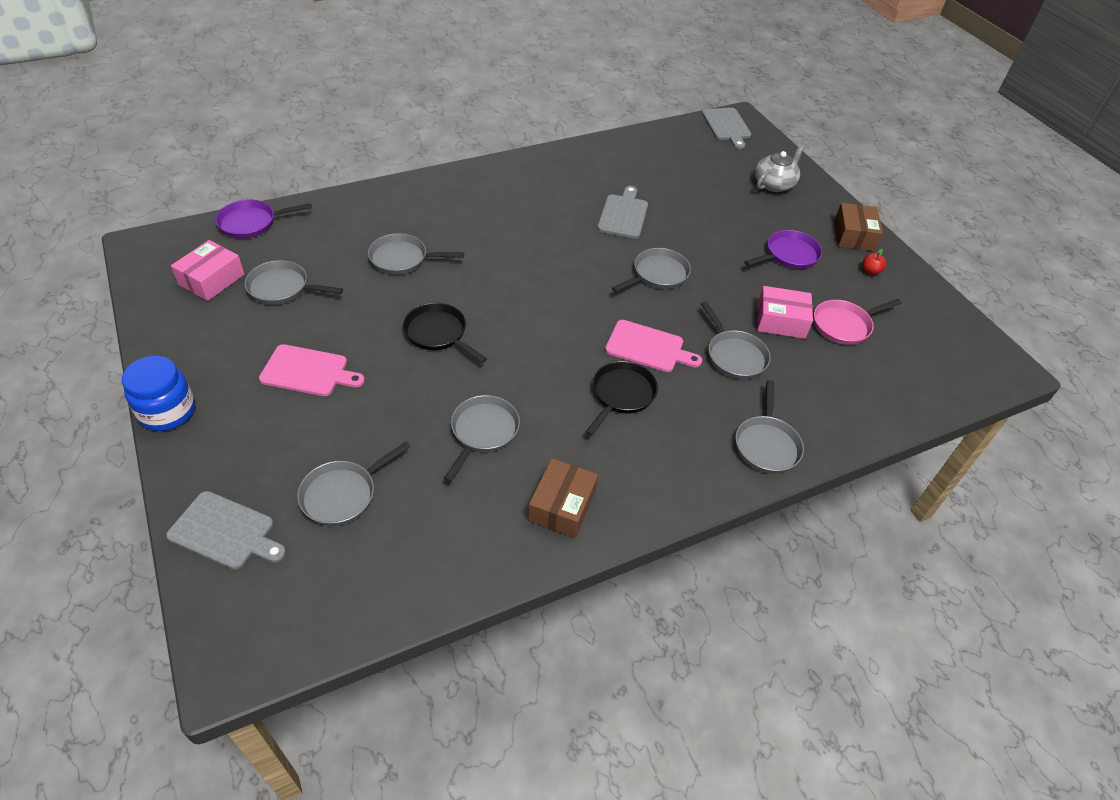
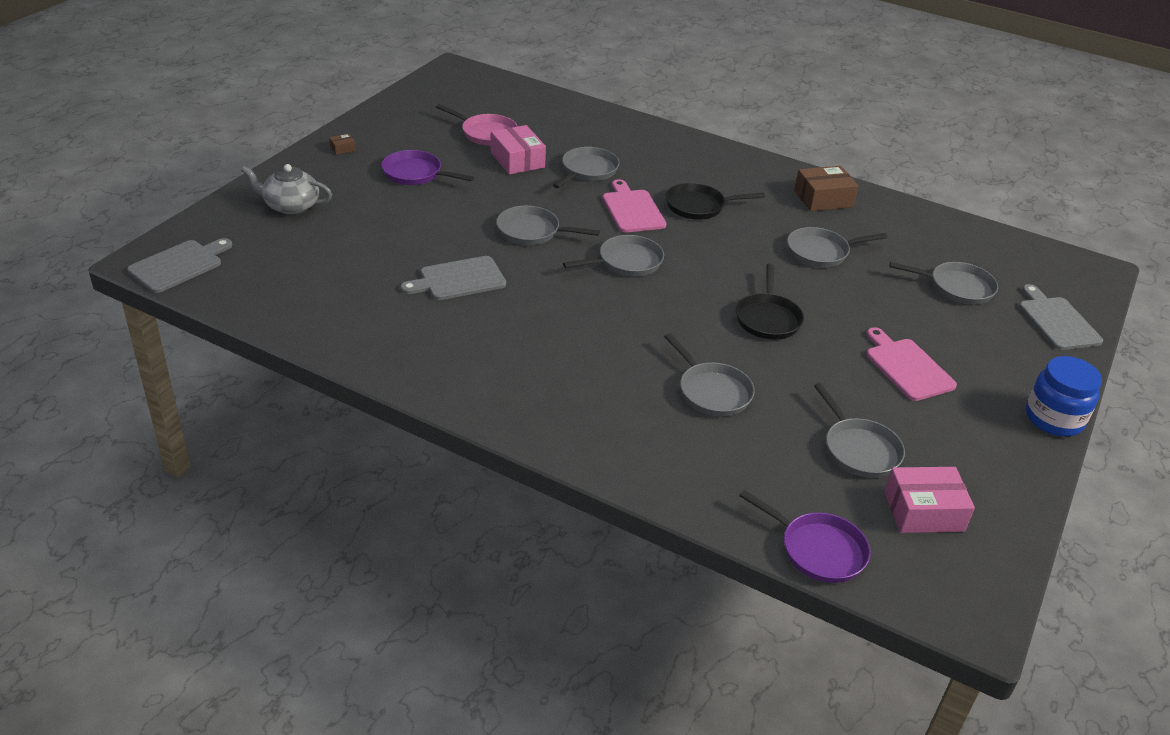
camera: 125 degrees left, 10 degrees down
grey pan [735,380,804,474] -> grey pan moved to [563,235,664,277]
brown box [834,203,883,251] -> brown box [329,134,356,155], size x0.44
red apple [863,249,886,275] -> none

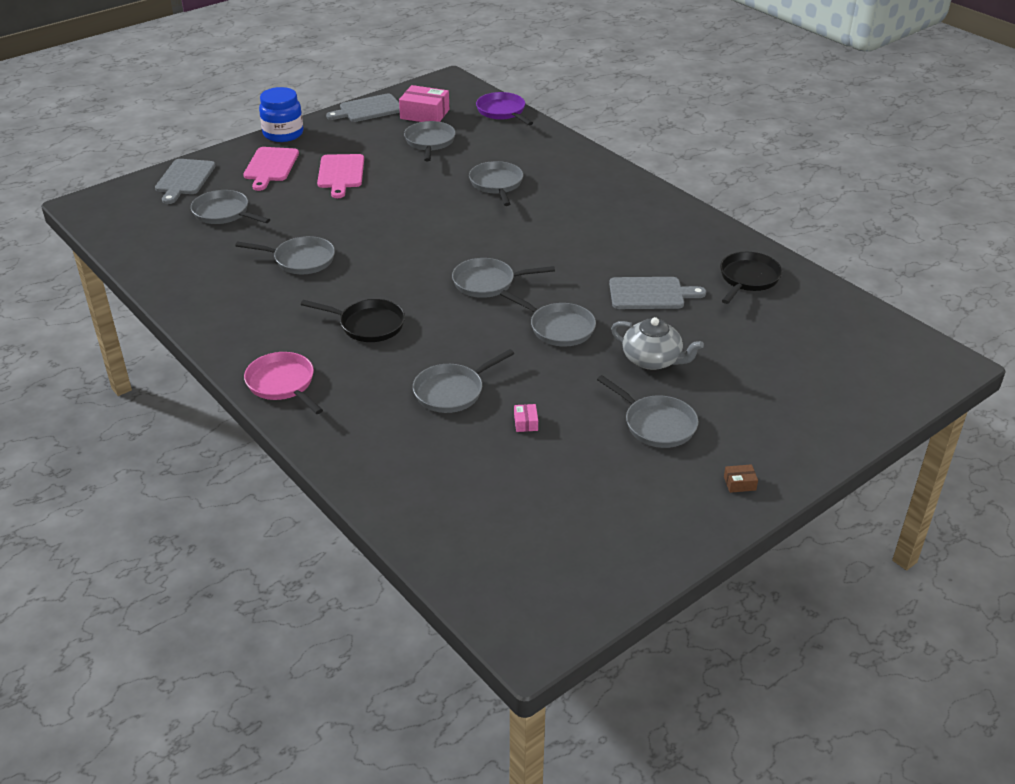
camera: 155 degrees left, 0 degrees up
grey cutting board [127,238,232,293] -> grey cutting board moved to [326,94,400,122]
grey teapot [241,164,332,215] -> grey teapot moved to [611,317,704,370]
purple pan [381,150,474,185] -> grey pan [597,375,699,448]
pink pan [436,104,518,146] -> pink pan moved to [244,352,323,414]
pink box [491,125,546,175] -> pink box [514,404,538,432], size x0.44
pink cutting board [603,179,667,233] -> pink cutting board moved to [243,147,299,191]
black pan [735,264,804,340] -> black pan moved to [720,252,782,304]
brown box [794,166,858,211] -> none

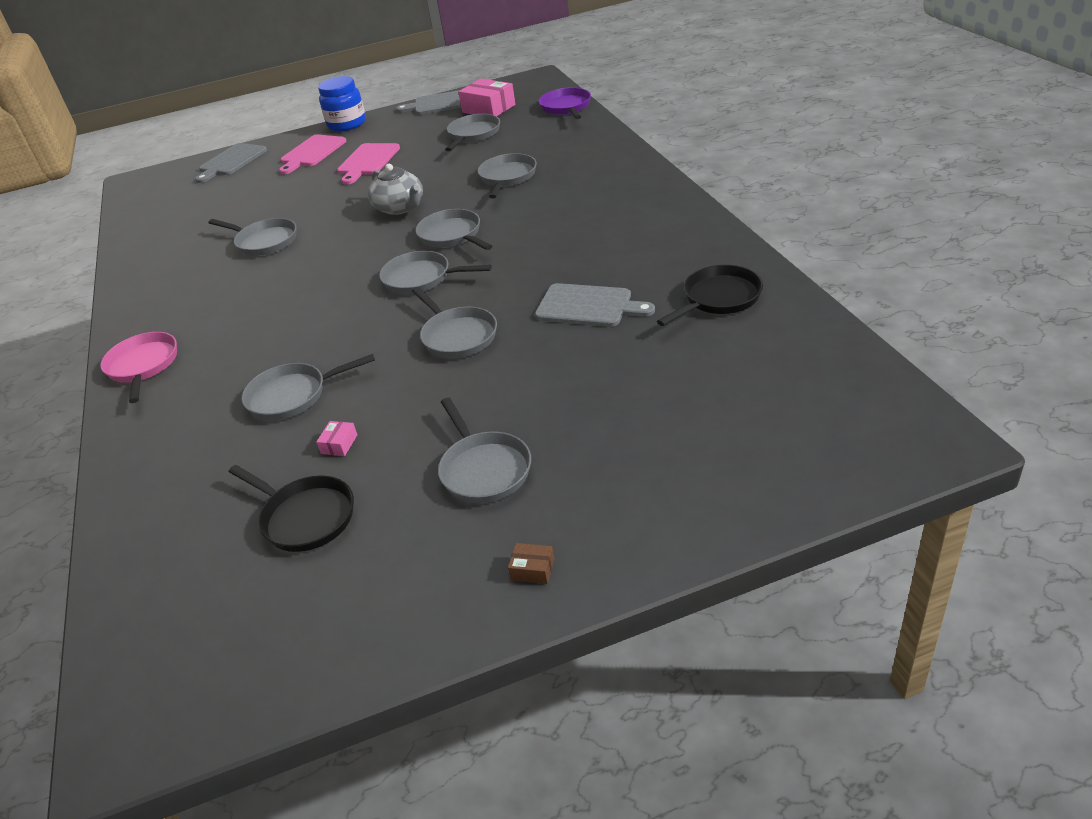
camera: 25 degrees right, 0 degrees up
grey pan [191,190,270,224] -> grey pan moved to [415,209,492,250]
black pan [301,299,405,342] -> black pan moved to [229,465,354,552]
grey teapot [611,317,704,370] -> grey teapot moved to [368,164,423,215]

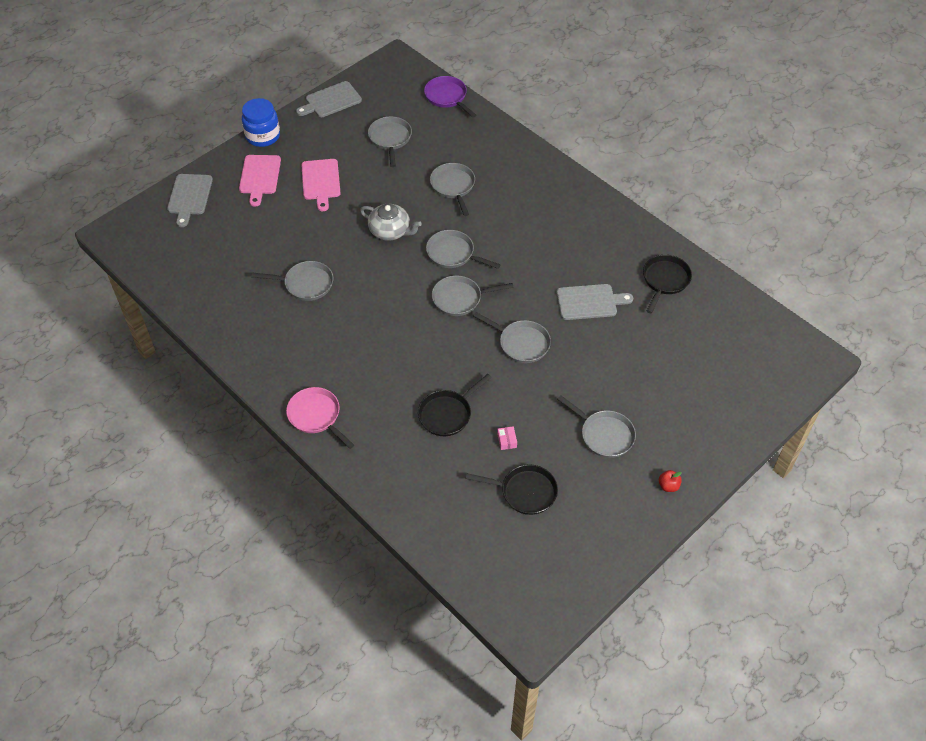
camera: 30 degrees left, 15 degrees up
grey pan [242,354,375,420] -> black pan [418,374,492,436]
pink box [458,79,515,116] -> none
brown box [508,543,554,584] -> red apple [659,470,682,492]

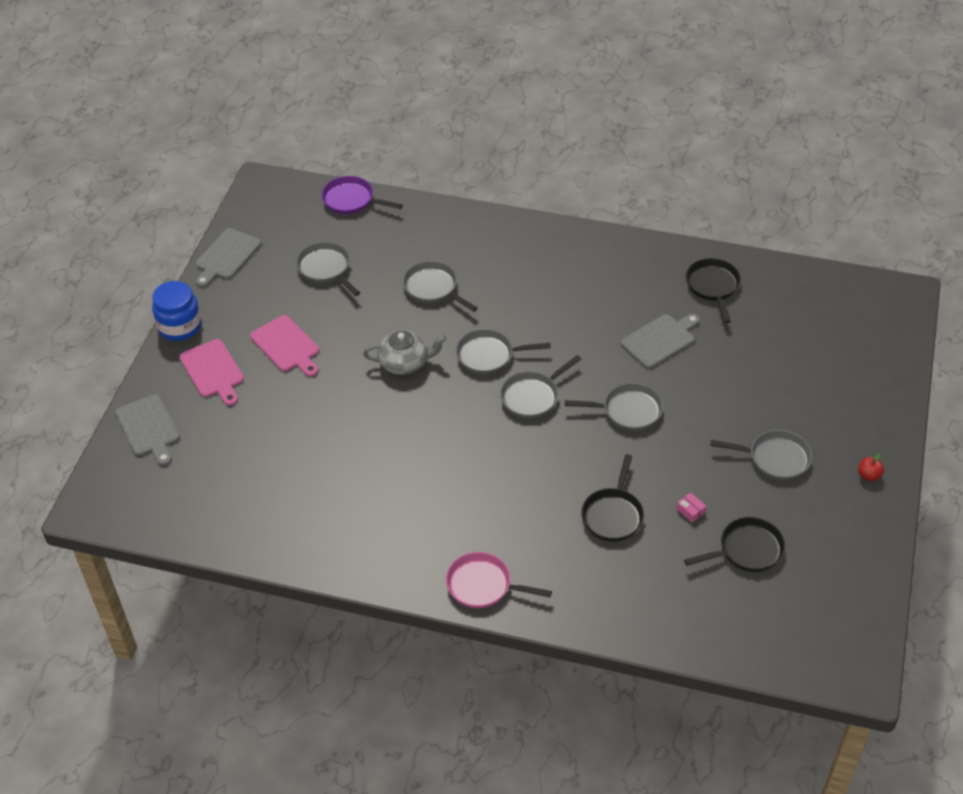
camera: 30 degrees left, 5 degrees down
grey pan [251,261,333,301] -> none

